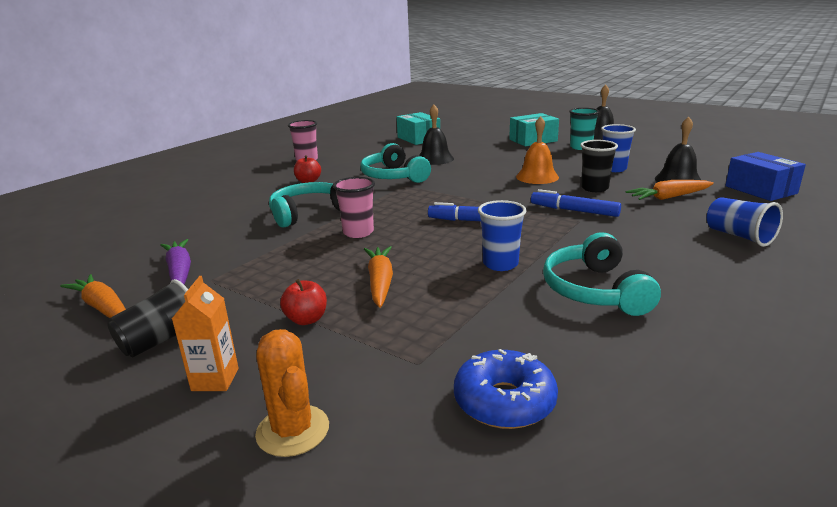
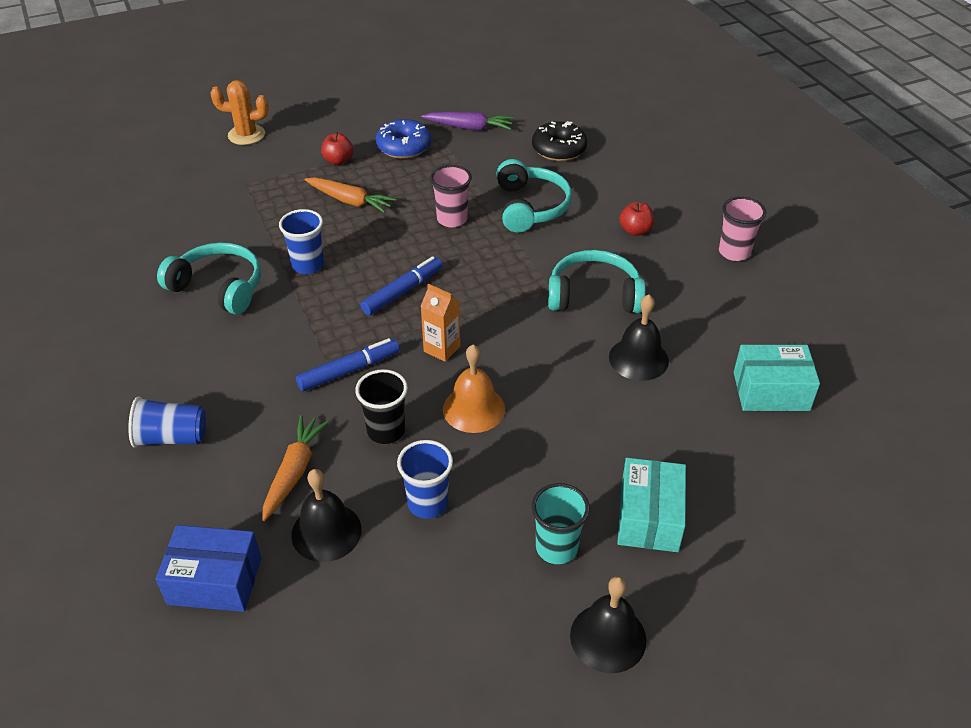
camera: 120 degrees right, 20 degrees up
orange carrot [60,274,126,318] -> none
black cup [107,279,188,357] -> none
orange carton [172,276,239,391] -> orange carton moved to [421,284,460,362]
blue donut [454,349,558,429] -> blue donut moved to [376,119,431,159]
none -> black donut [532,121,587,161]

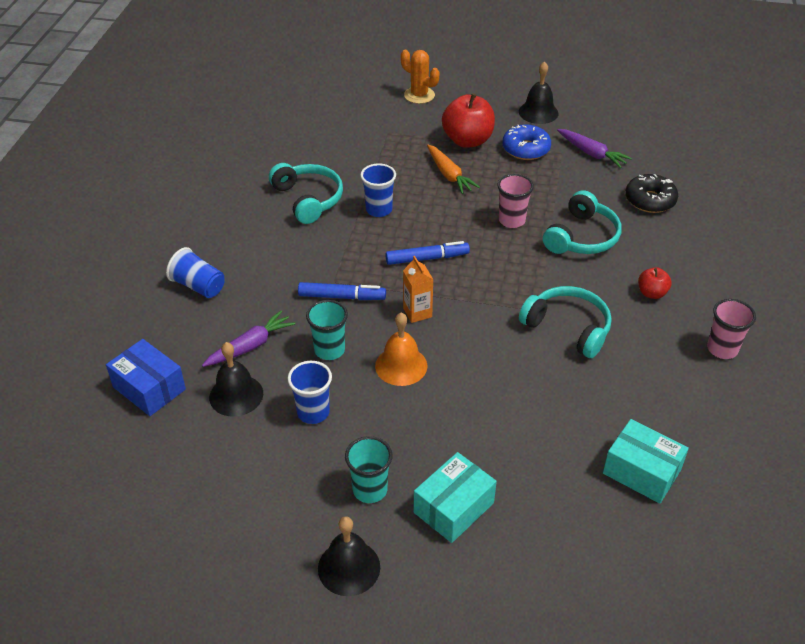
camera: 35 degrees right, 0 degrees up
orange carrot [262,415,330,521] -> purple carrot [202,310,295,367]
red apple [321,132,353,165] -> red apple [442,93,495,148], size x1.94
black cup [355,369,408,444] -> turquoise cup [306,300,348,360]
black bell [609,295,669,381] -> black bell moved to [519,61,558,124]

